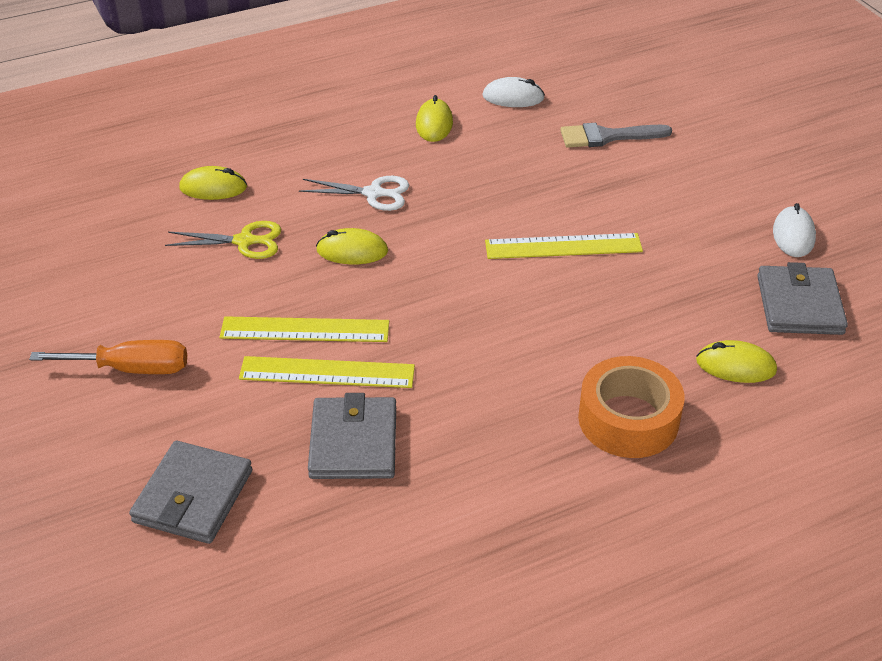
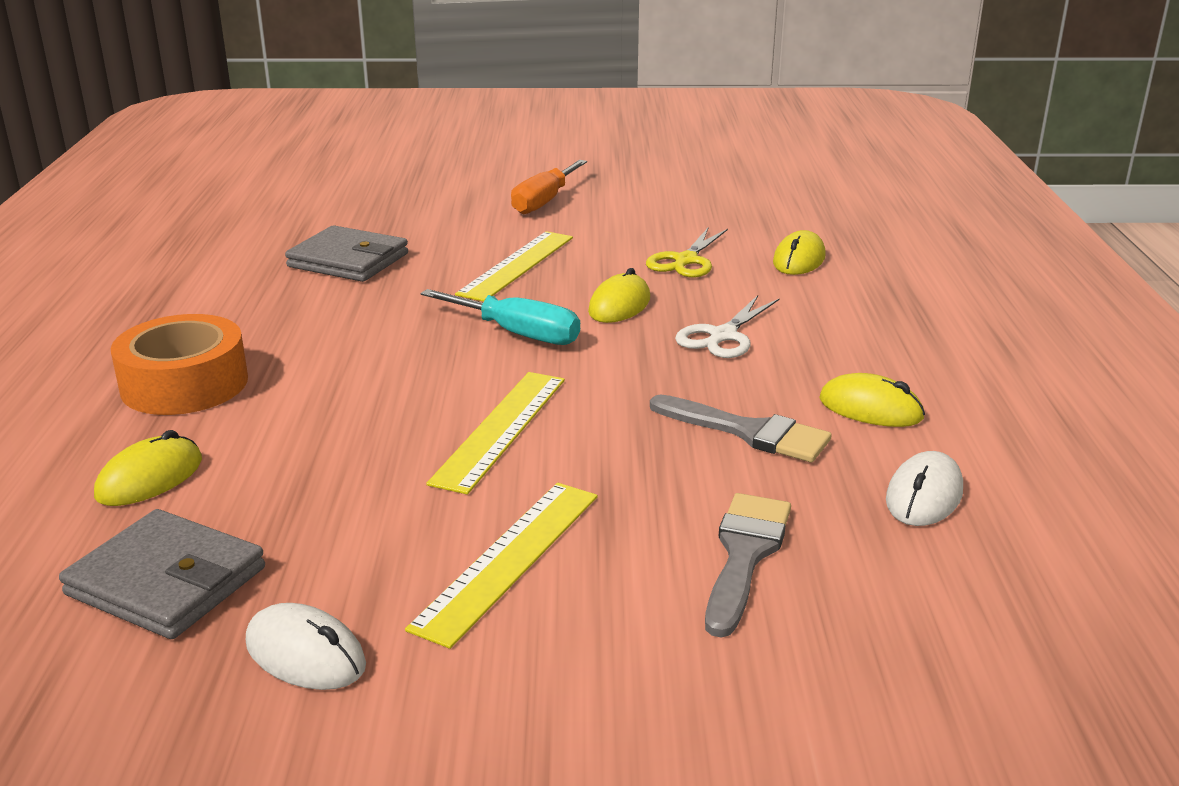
camera: 115 degrees right, 15 degrees down
grey wallet [129,441,252,544] -> none
yellow ruler [239,356,415,388] -> yellow ruler moved to [405,483,598,649]
none -> turquoise screwdriver [420,289,580,345]
none -> grey brush [650,394,832,462]

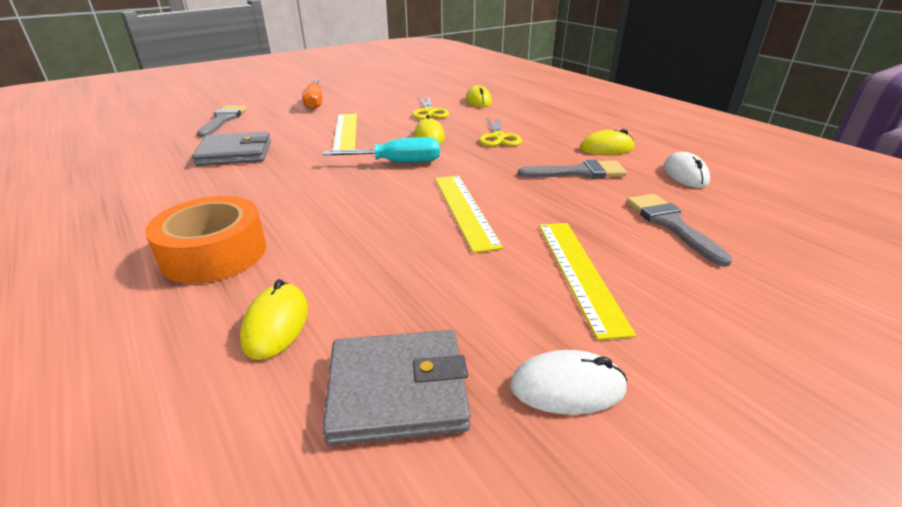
camera: 35 degrees left, 5 degrees up
white scissors [675,295,780,358] -> yellow scissors [479,116,522,146]
none -> grey brush [197,105,247,137]

